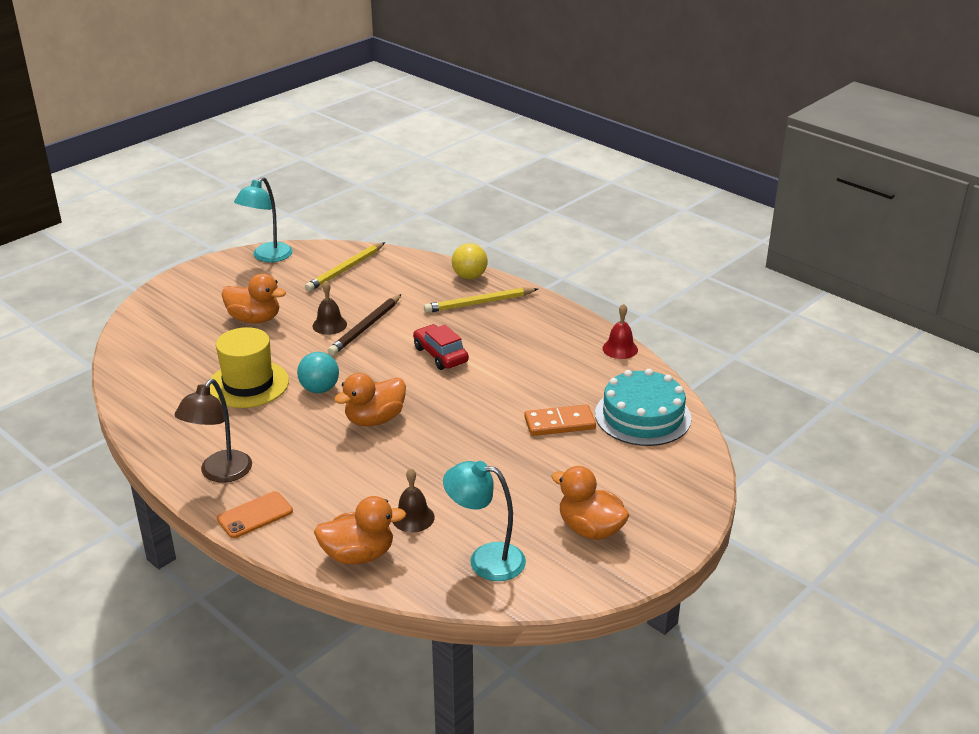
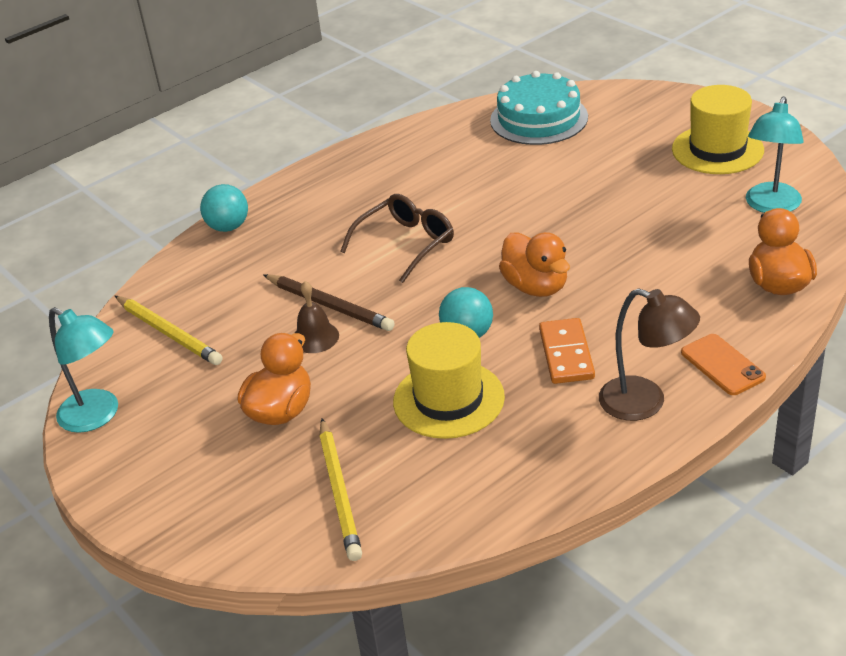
camera: 80 degrees left, 5 degrees up
brown bell [392,468,435,532] -> none
red car [413,324,469,370] -> brown glasses [340,194,454,283]
yellow pencil [424,287,538,313] -> yellow pencil moved to [319,419,362,561]
yellow ball [452,243,488,279] -> turquoise ball [200,184,248,232]
orange domino [524,404,596,436] -> orange domino moved to [539,318,595,384]
orange duck [551,466,629,540] -> yellow hat [672,85,764,174]
red bell [602,304,638,359] -> none

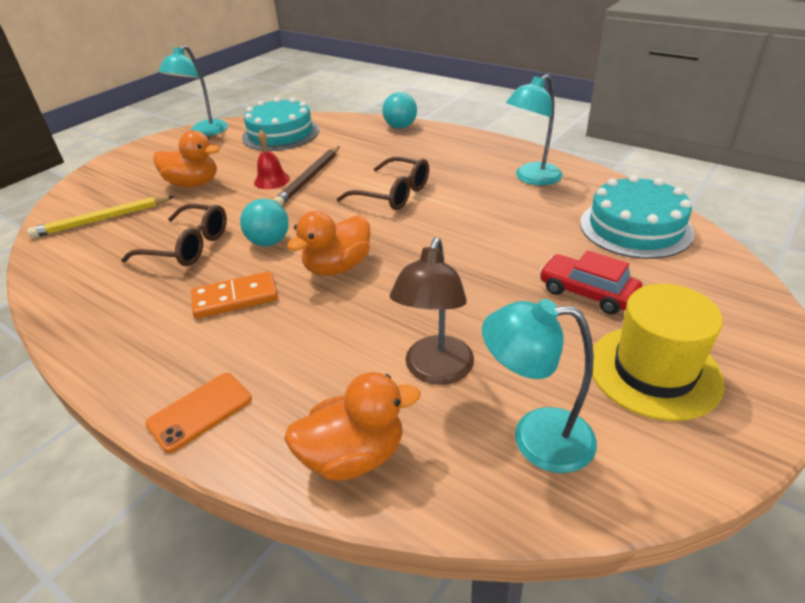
camera: 75 degrees right, 0 degrees up
yellow pencil [115,296,223,365] -> turquoise cake [242,97,319,151]
brown bell [295,281,339,353] -> red bell [254,130,290,189]
yellow hat [393,322,505,439] -> brown glasses [121,204,227,266]
brown lamp [599,288,700,421] -> brown lamp moved to [390,237,474,385]
none -> turquoise lamp [506,74,562,185]
none -> red car [539,250,642,314]

